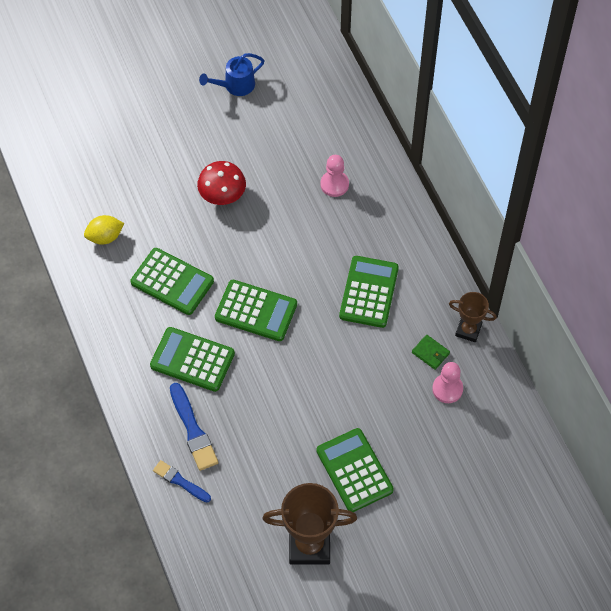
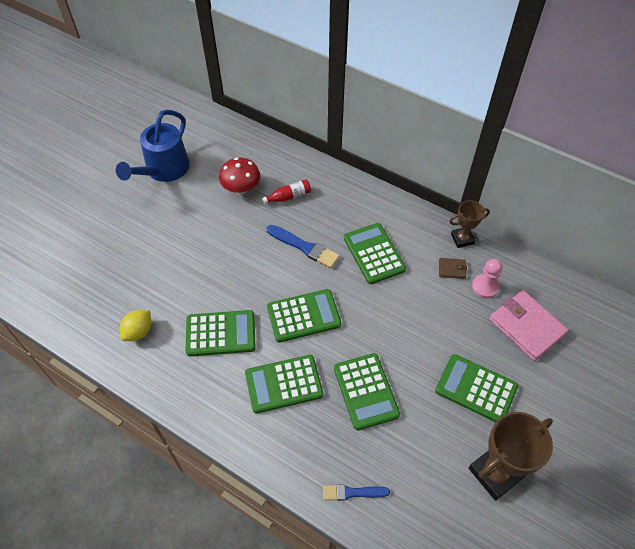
camera: 35 degrees left, 5 degrees down
blue brush [170,383,218,471] -> blue brush moved to [267,225,340,268]
red mushroom [197,161,246,205] -> red mushroom moved to [219,157,260,194]
blue watering can [199,53,265,96] -> blue watering can [116,110,190,182], size x1.68
pink pawn [320,155,349,197] -> red bottle [262,179,311,204]
green wallet [412,335,450,370] -> brown wallet [439,258,467,279]
none -> green calculator [334,353,400,430]
none -> pink wallet [489,290,568,361]

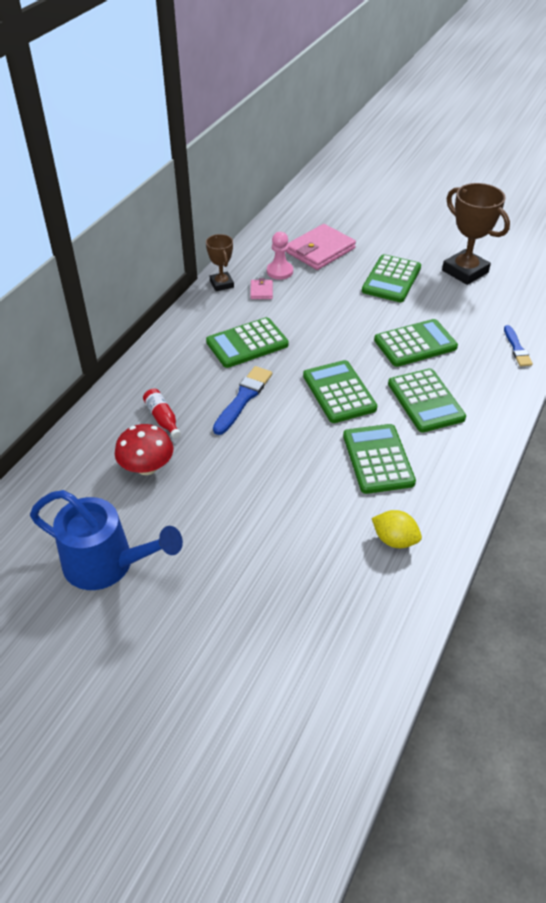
camera: 95 degrees left, 10 degrees down
brown wallet [439,258,467,279] -> pink wallet [250,278,273,299]

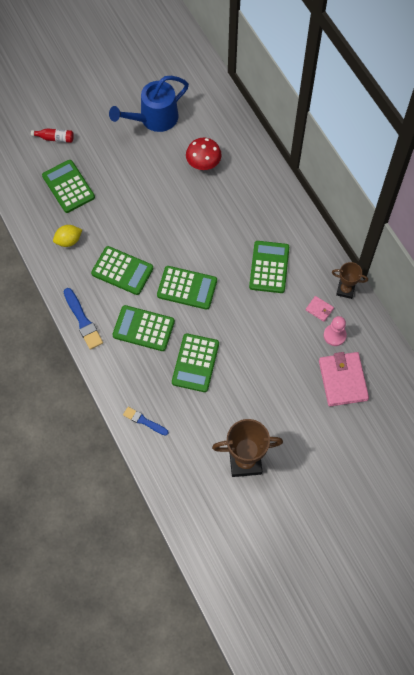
camera: 125 degrees right, 20 degrees up
red bottle [143,389,181,439] -> red bottle moved to [31,128,74,143]
blue brush [213,366,272,435] -> blue brush moved to [63,288,103,350]
green calculator [362,254,421,302] -> green calculator moved to [42,160,95,213]

